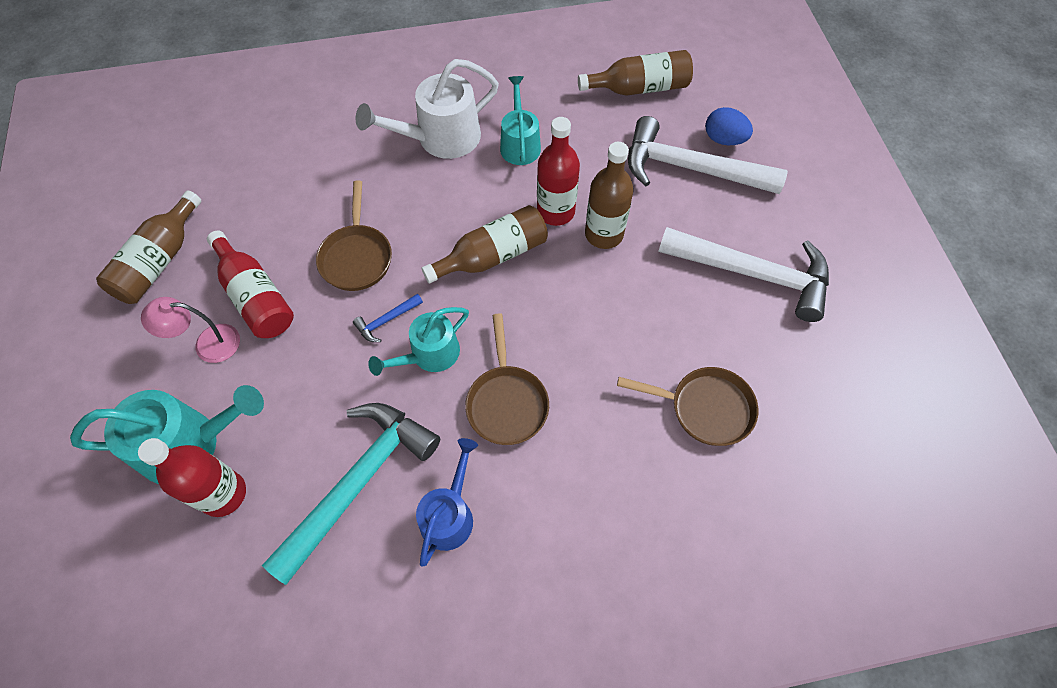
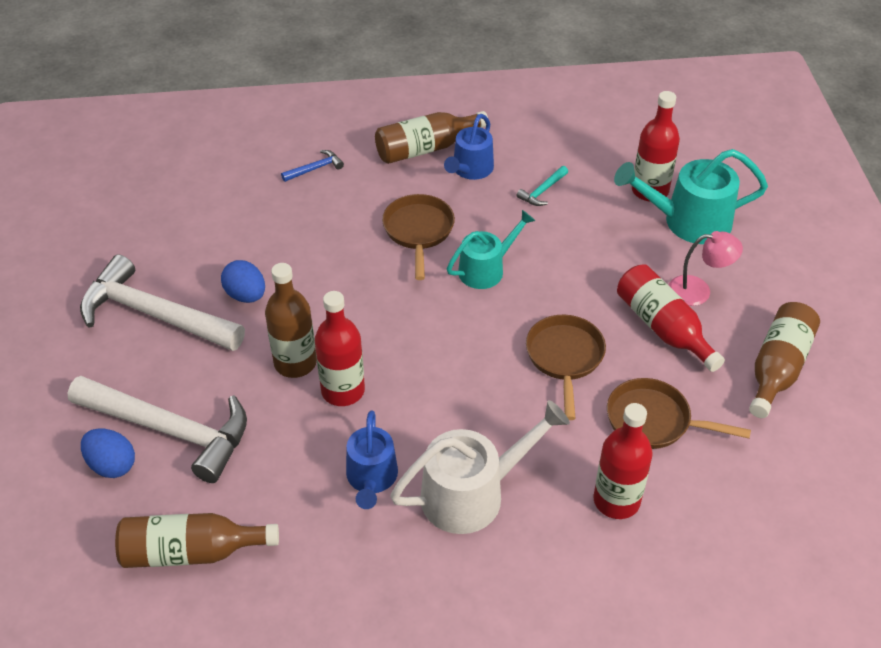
camera: 175 degrees left, 15 degrees down
turquoise hammer [262,403,440,585] -> turquoise hammer [516,166,568,206], size x0.40
blue hammer [353,294,423,342] -> blue hammer moved to [281,150,344,182]
brown bottle [422,205,548,284] -> brown bottle moved to [375,111,488,164]
turquoise watering can [500,76,541,165] -> blue watering can [346,411,398,509]
brown pan [617,367,758,446] -> brown pan moved to [607,378,751,449]
none -> blue egg [221,260,265,303]
none -> red bottle [594,403,653,519]

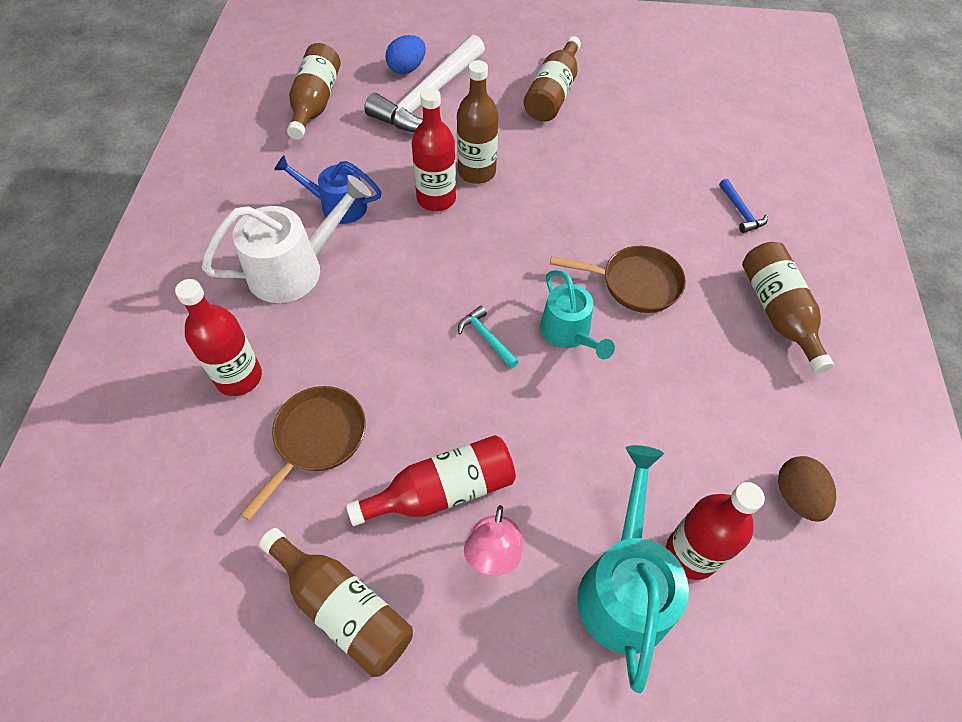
camera: 100 degrees right, 10 degrees up
white hammer [80,254,245,351] -> brown bottle [524,36,581,121]
blue egg [221,260,265,303] -> none
white watering can [390,400,570,534] -> white watering can turned 105 degrees counterclockwise [202,175,371,303]
blue watering can [444,114,494,180] -> none
turquoise hammer [516,166,568,206] -> turquoise hammer moved to [458,306,519,369]
brown pan [526,315,606,420] -> none
none -> brown egg [778,456,836,522]

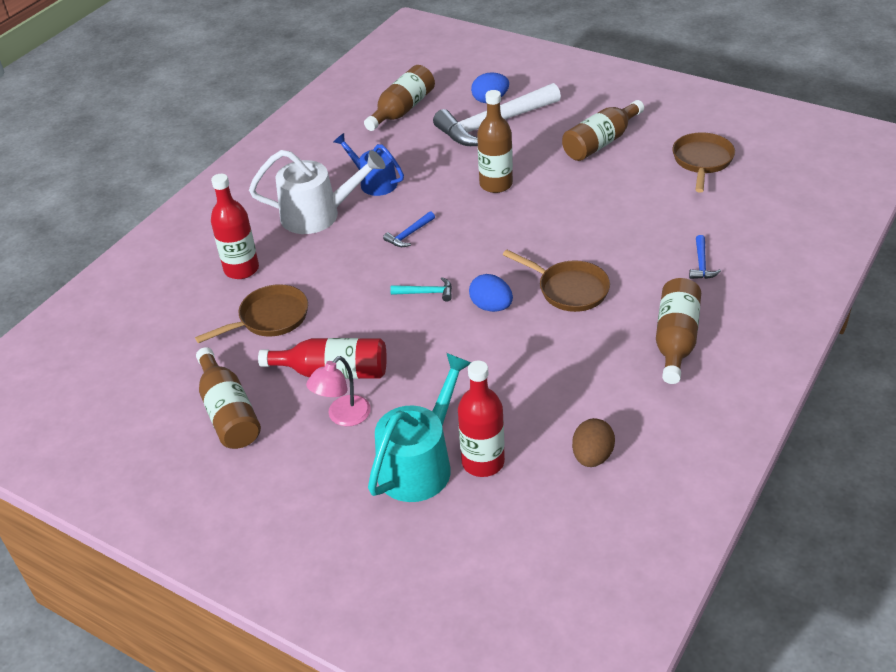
camera: 30 degrees right, 15 degrees down
red bottle [412,88,456,211] -> none
turquoise hammer [458,306,519,369] -> turquoise hammer turned 105 degrees clockwise [390,277,452,301]
turquoise watering can [540,270,615,359] -> blue egg [469,274,513,312]
none -> blue hammer [383,211,435,247]
none -> brown pan [673,132,735,193]

